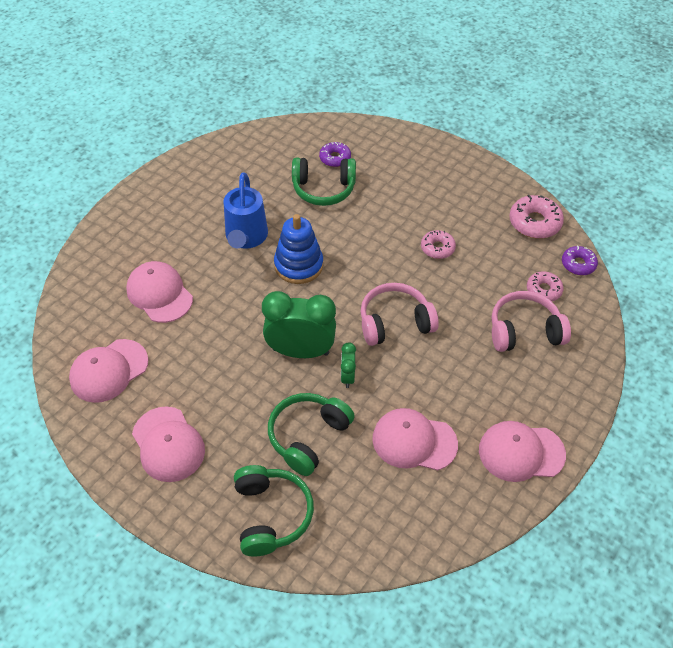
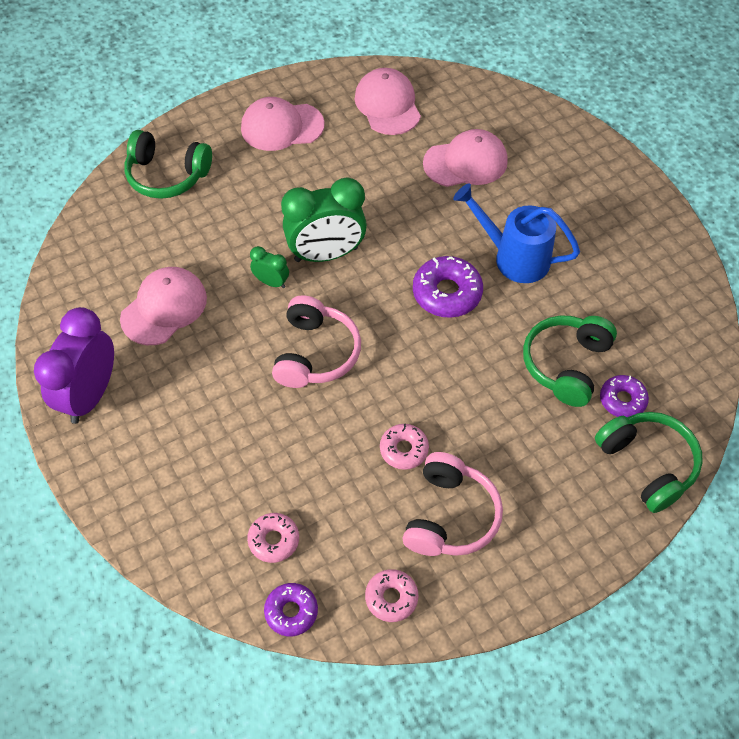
camera: 115 degrees right, 5 degrees up
green clock [262,291,336,358] -> green clock turned 45 degrees clockwise [281,177,367,262]
green headphones [268,393,355,476] -> green headphones moved to [595,412,703,513]
blue stacking toy [274,214,323,284] -> purple donut [413,256,483,318]
pink cap [479,421,566,482] -> purple clock [34,307,114,424]
pink headphones [492,291,571,352] -> pink headphones moved to [403,452,503,556]
pink donut [509,194,564,239] -> pink donut [365,569,418,622], size x0.64

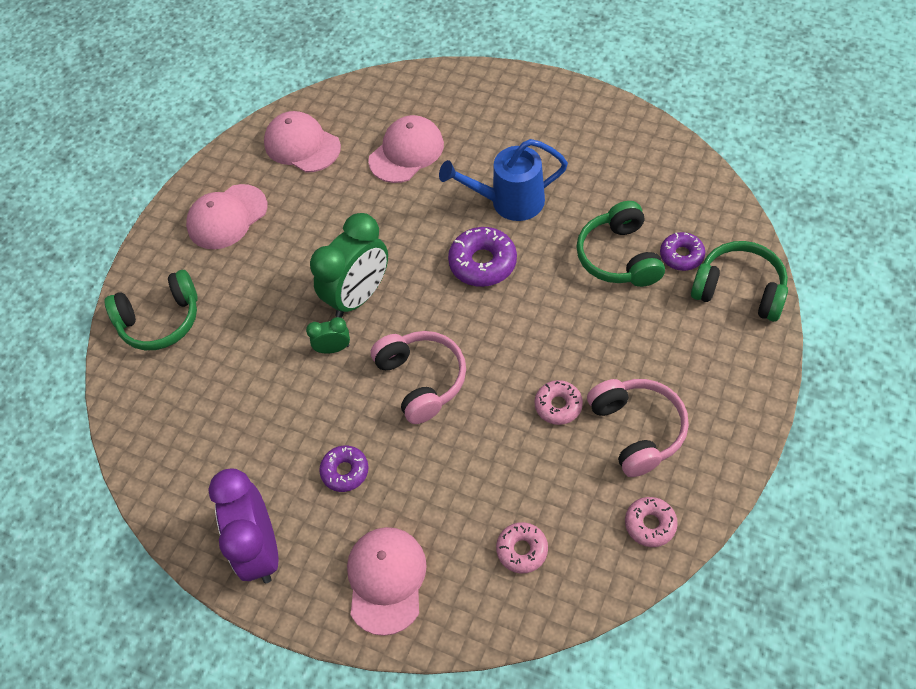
camera: 30 degrees left, 0 degrees up
pink cap [120,267,207,345] -> pink cap moved to [347,527,427,636]
purple donut [264,583,318,636] -> purple donut moved to [319,446,368,492]

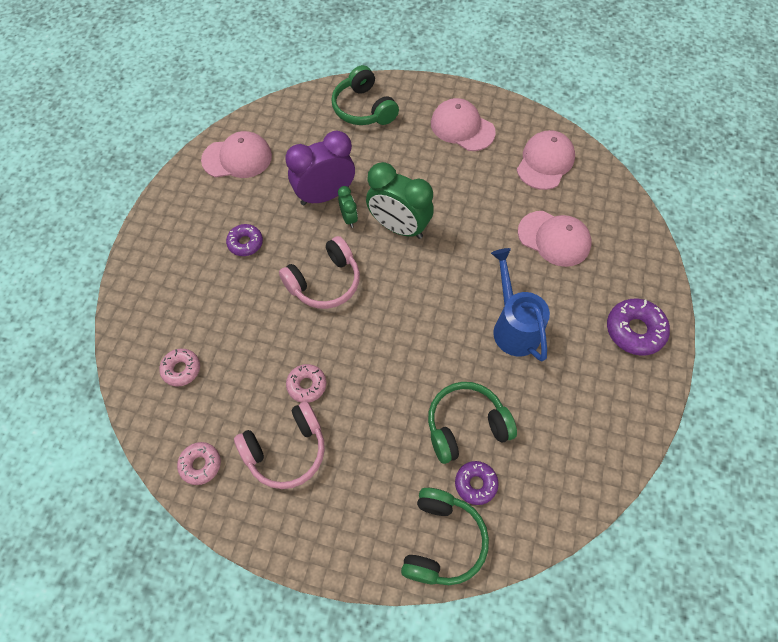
camera: 75 degrees right, 5 degrees up
purple clock [208,469,279,583] -> purple clock moved to [285,131,355,205]
pink cap [347,527,427,636] -> pink cap moved to [201,131,272,178]
purple donut [448,227,517,287] -> purple donut moved to [607,299,670,356]

